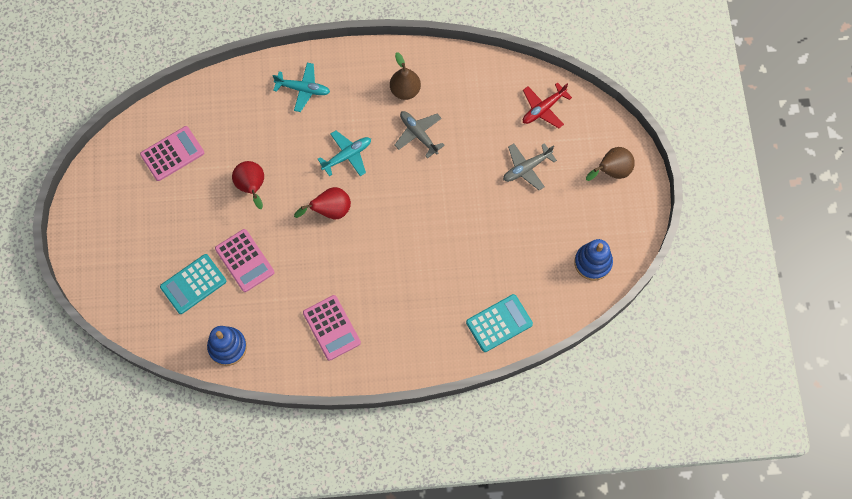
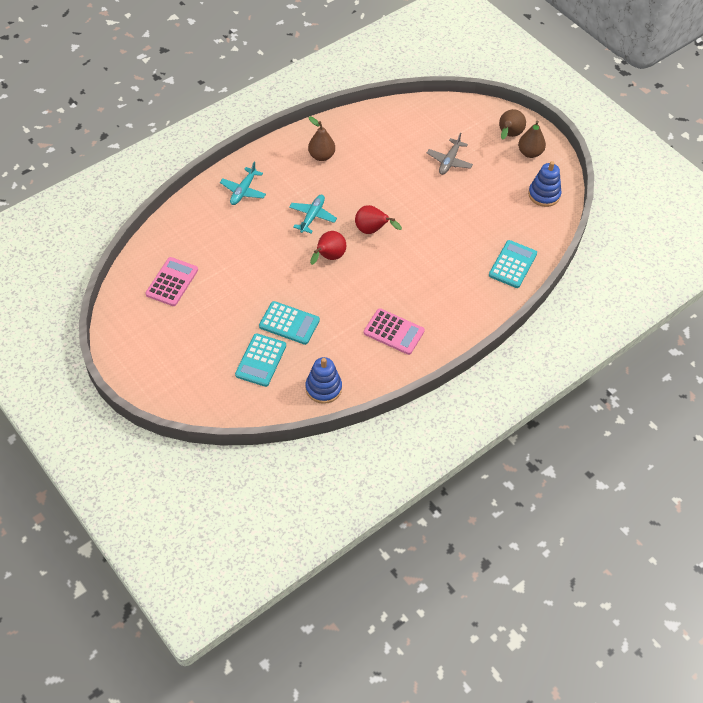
camera: 35 degrees left, 15 degrees down
pink calculator [215,229,274,292] -> turquoise calculator [259,301,320,345]
red pear [232,161,264,209] -> red pear moved to [355,205,402,234]
turquoise plane [273,63,330,112] -> turquoise plane turned 135 degrees clockwise [220,162,266,205]
grey plane [395,111,445,158] -> none
red plane [523,82,572,128] -> none
none -> brown pear [518,120,546,158]

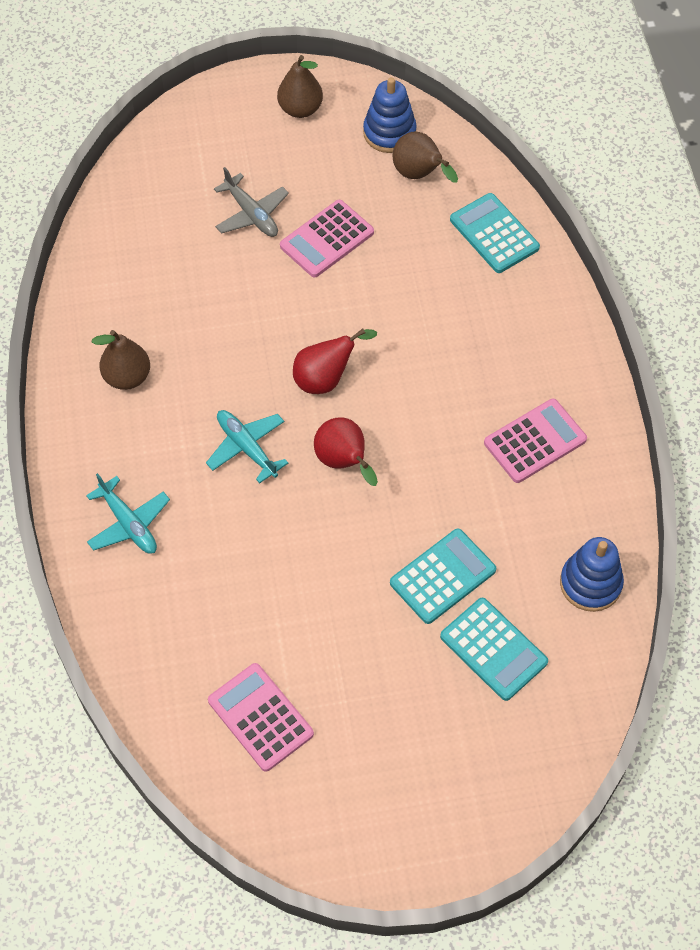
camera: 60 degrees left, 5 degrees up
brown pear [499,109,526,139] -> brown pear moved to [393,132,458,183]
none -> pink calculator [280,200,374,278]

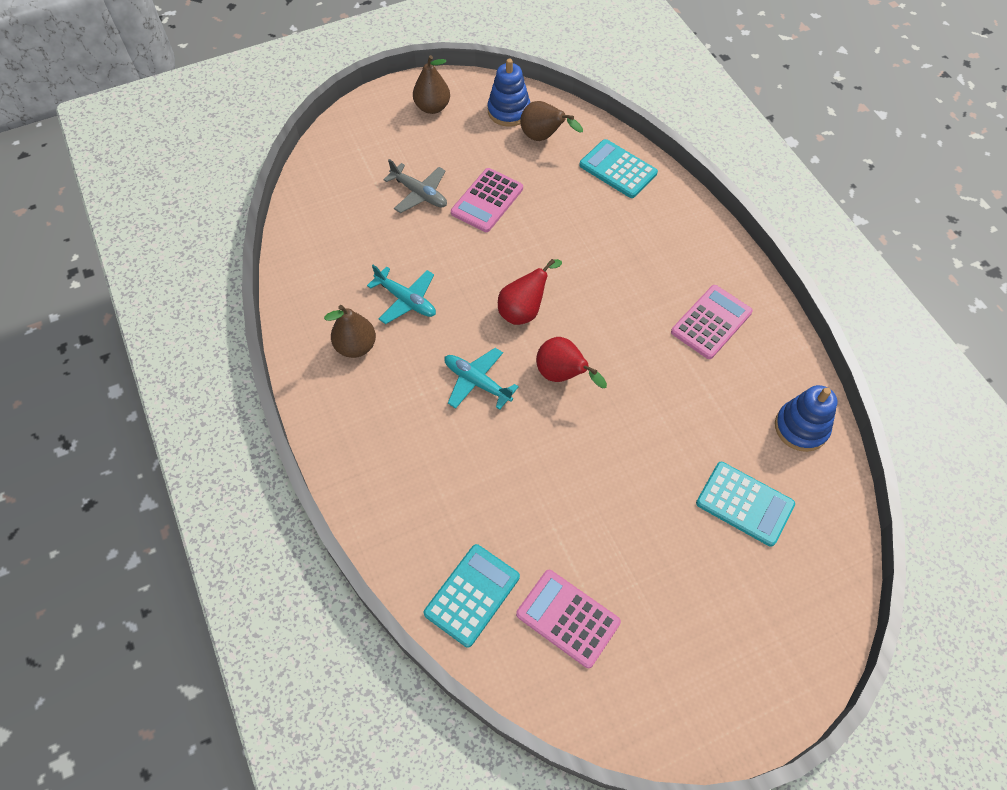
camera: 15 degrees left, 0 degrees up
turquoise plane [86,473,170,554] -> turquoise plane moved to [367,265,436,324]
turquoise calculator [390,528,496,624] -> turquoise calculator moved to [424,544,520,648]

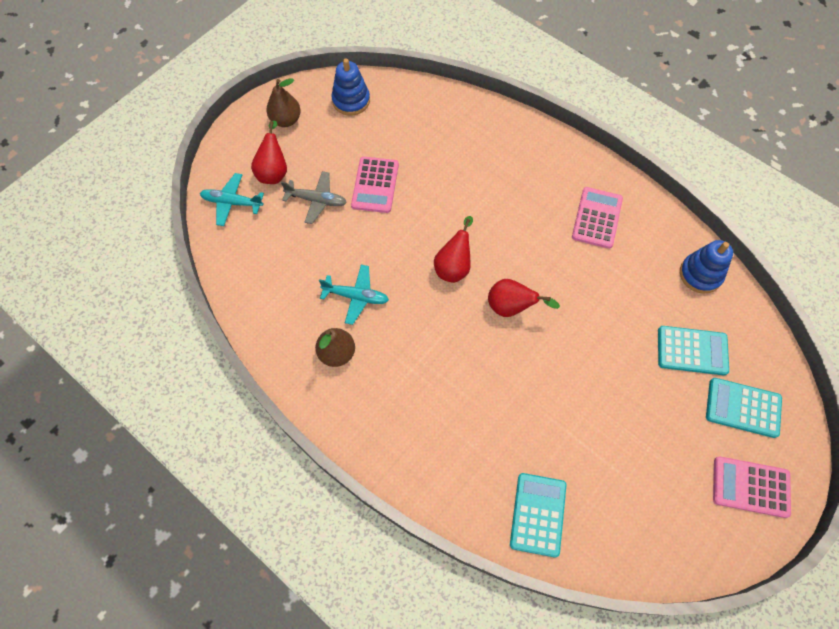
camera: 25 degrees left, 5 degrees up
turquoise plane [444,348,519,410] -> turquoise plane moved to [200,173,264,226]
pink calculator [516,570,621,668] -> pink calculator moved to [713,456,791,518]
brown pear [520,101,583,141] -> none
turquoise calculator [579,139,658,198] -> turquoise calculator moved to [706,378,782,438]
none -> red pear [251,121,287,184]

